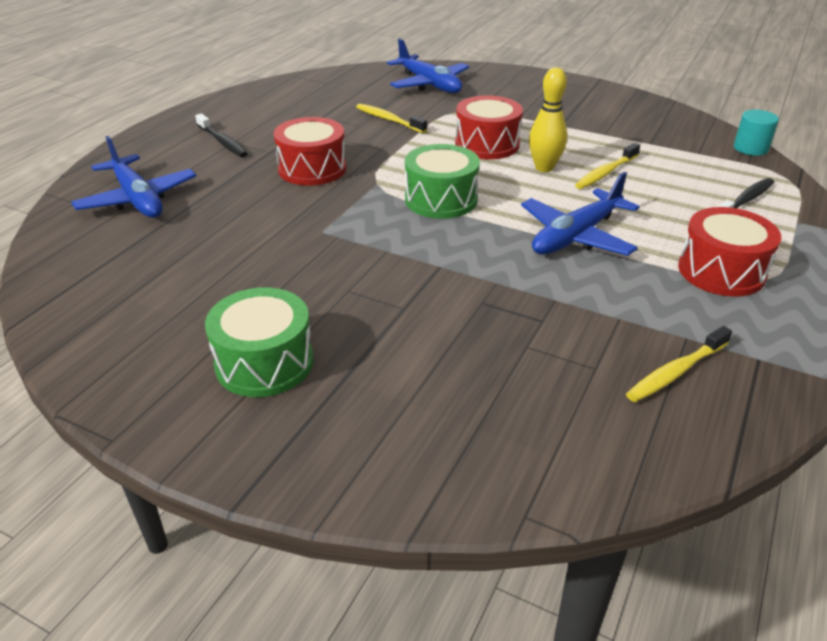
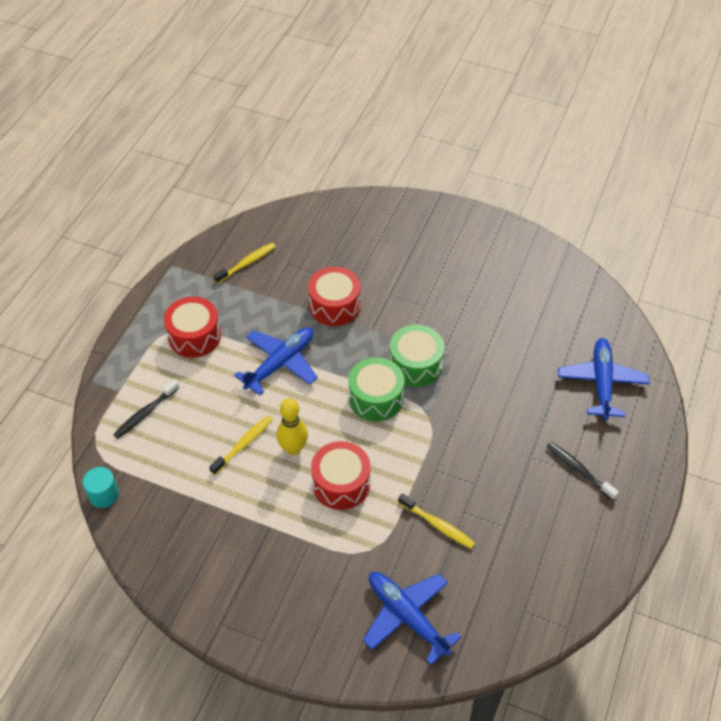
camera: 175 degrees right, 15 degrees up
blue plane [71,136,196,218] -> blue plane turned 45 degrees clockwise [558,338,650,420]
green drum [205,287,314,397] -> green drum moved to [389,325,444,387]
red drum [274,117,346,186] -> red drum moved to [308,267,360,326]

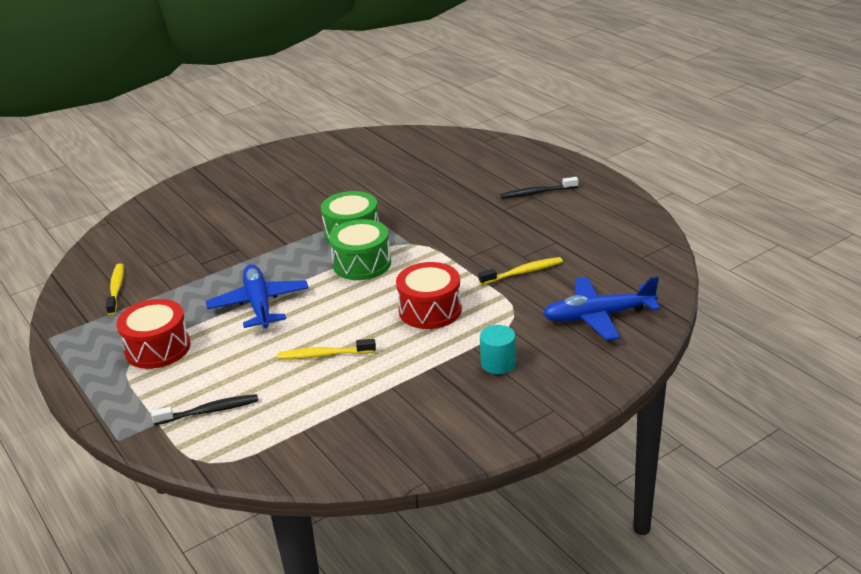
camera: 55 degrees left, 20 degrees down
turquoise cylinder [83,467,119,508] -> turquoise cylinder moved to [480,325,516,374]
black toothbrush [113,380,179,439] -> black toothbrush turned 90 degrees counterclockwise [151,394,258,425]
yellow toothbrush [209,416,273,475] -> yellow toothbrush turned 75 degrees counterclockwise [277,339,376,360]
yellow bowling pin [277,398,308,455] -> none
red drum [308,267,360,326] -> none
blue plane [558,338,650,420] -> none

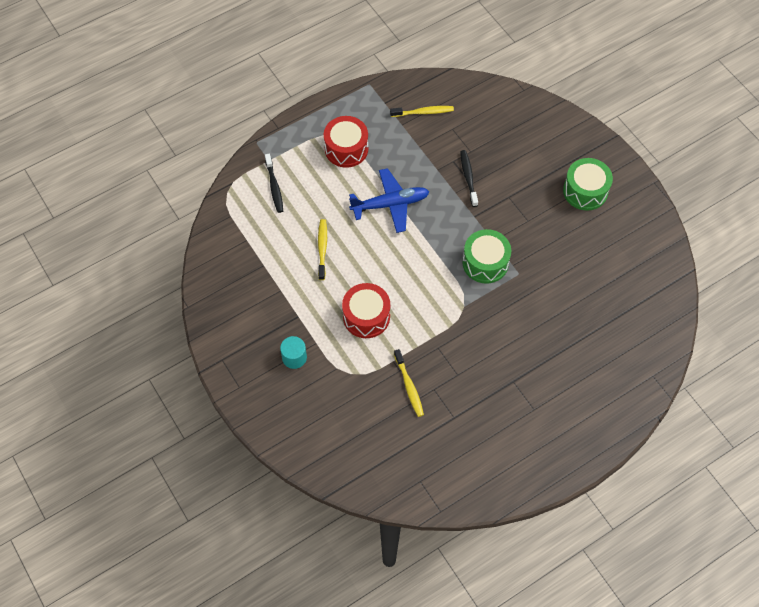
camera: 90 degrees right, 30 degrees up
green drum [329,219,391,280] -> green drum moved to [563,158,613,211]
black toothbrush [500,177,578,199] -> black toothbrush moved to [460,150,478,207]
blue plane [543,276,660,340] -> none

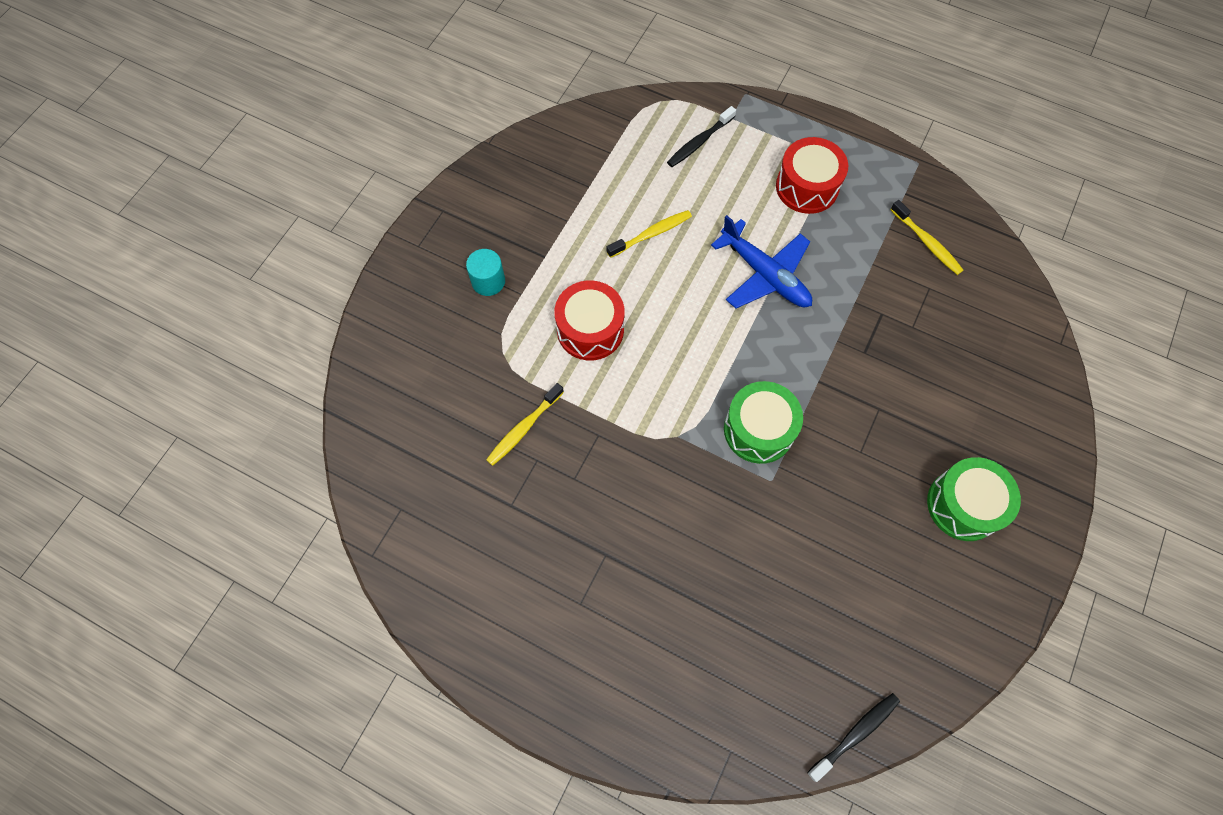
camera: 60 degrees right, 5 degrees up
black toothbrush [460,150,478,207] -> black toothbrush moved to [807,693,900,782]

